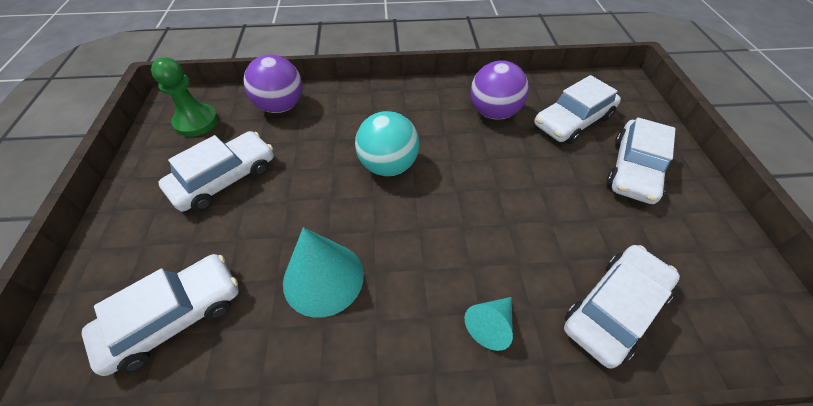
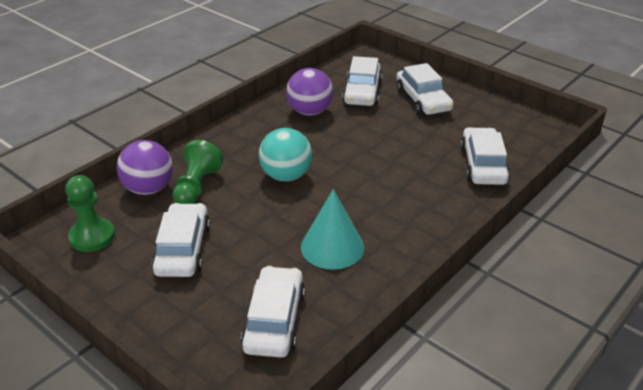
camera: 45 degrees left, 15 degrees down
turquoise cone [465,297,513,351] -> none
none -> green pawn [172,140,224,204]

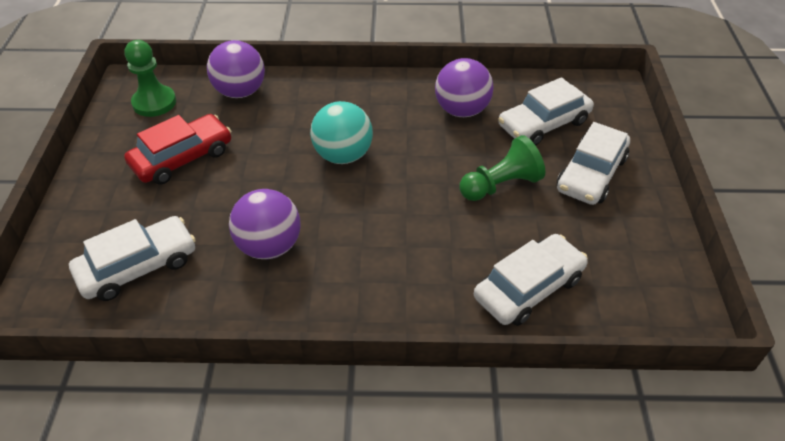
camera: 50 degrees right, 10 degrees up
white car [152,203,210,277] -> red car [124,114,231,184]
green pawn [172,140,224,204] -> green pawn moved to [459,135,545,201]
turquoise cone [301,189,364,270] -> purple ball [229,189,301,259]

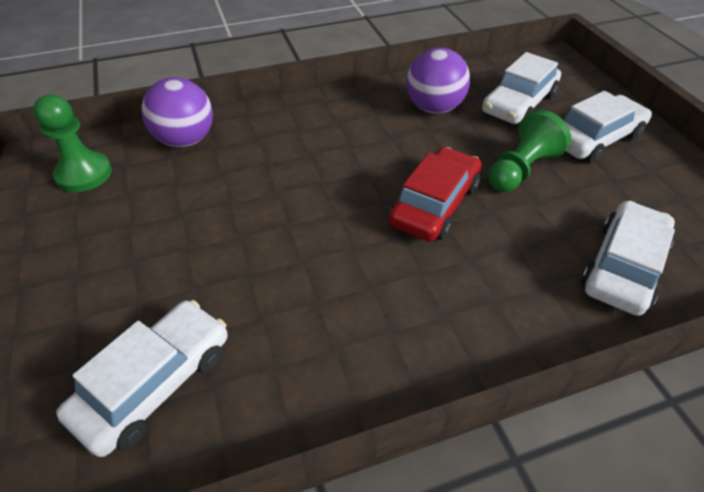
camera: 20 degrees left, 0 degrees up
red car [124,114,231,184] -> red car moved to [389,147,482,242]
purple ball [229,189,301,259] -> none
turquoise ball [310,101,373,164] -> none
white car [557,122,630,205] -> white car turned 135 degrees counterclockwise [564,91,652,163]

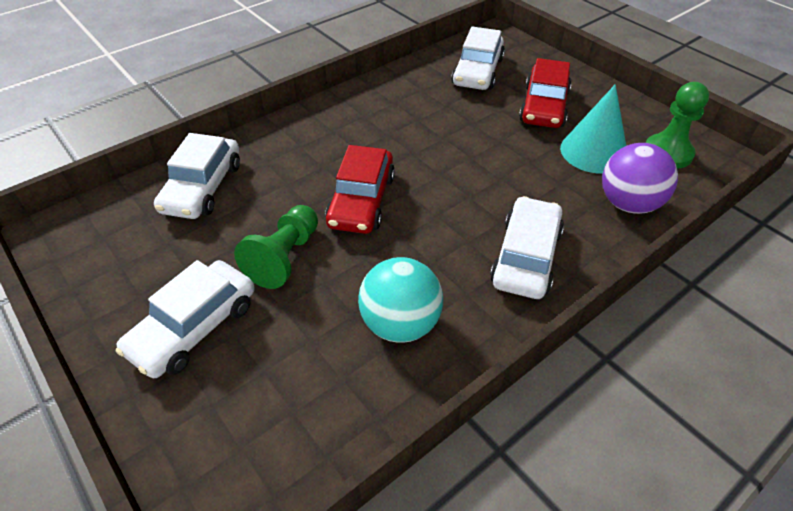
camera: 160 degrees right, 0 degrees up
purple ball [406,48,470,114] -> turquoise ball [358,257,443,343]
white car [482,52,561,124] -> white car moved to [490,196,564,299]
none -> red car [519,58,572,128]
none -> turquoise cone [560,84,626,174]

